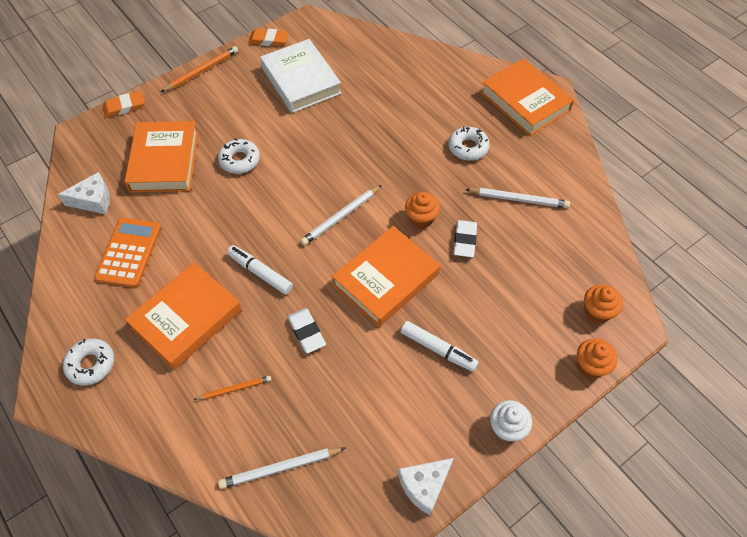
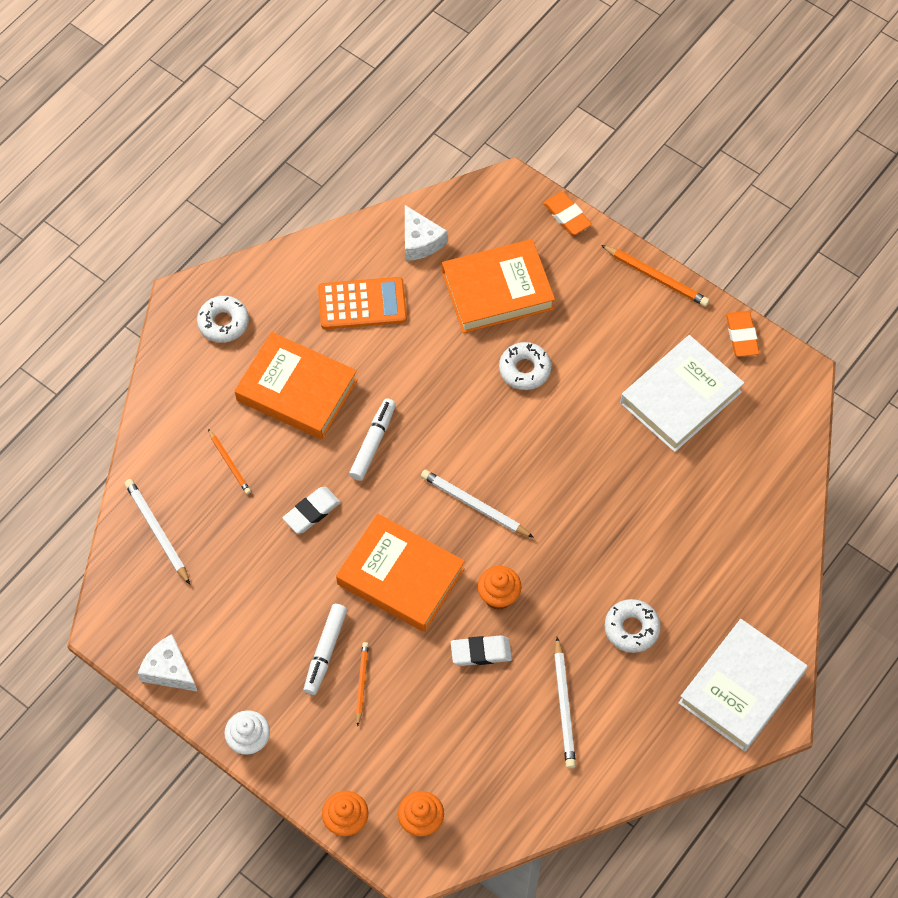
camera: 75 degrees right, 5 degrees up
orange book [481,58,574,136] -> white book [679,619,808,751]
none -> orange pencil [356,642,369,726]

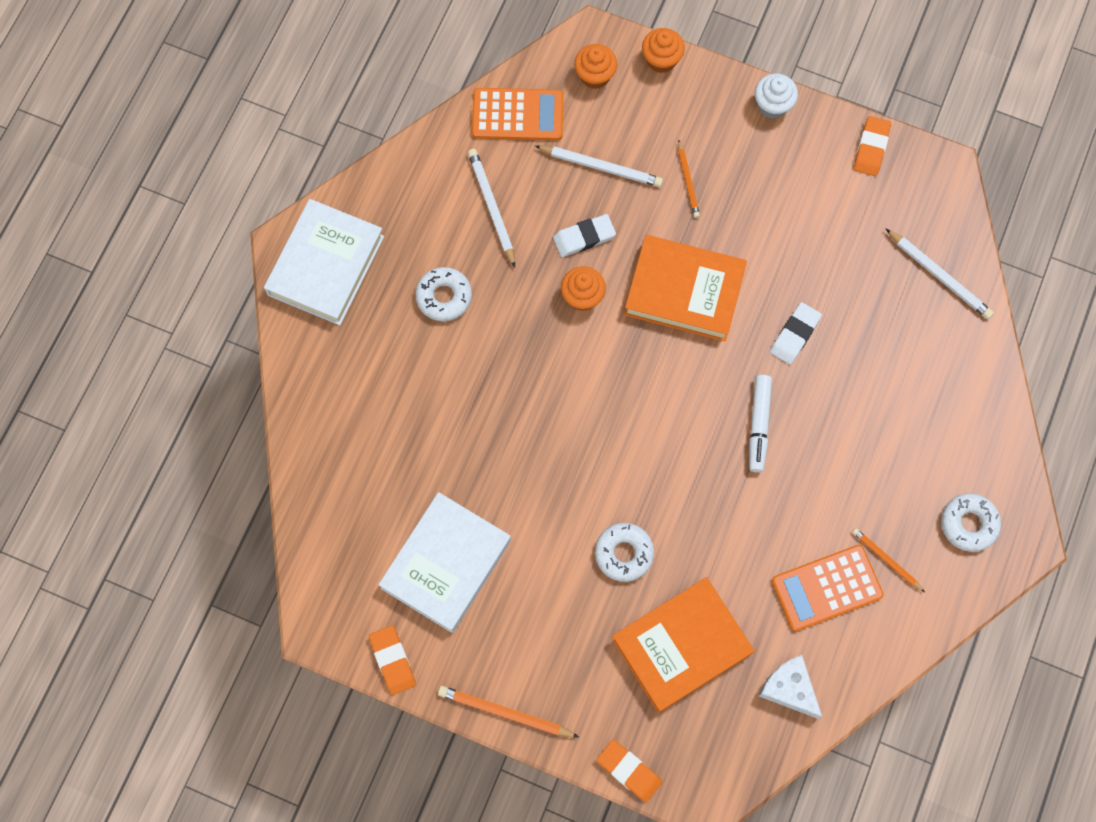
camera: 165 degrees right, 10 degrees up
white cheese [138,634,198,692] -> orange eraser [854,116,891,176]
orange pencil [208,429,251,494] -> orange pencil moved to [852,528,925,592]
orange book [235,332,358,440] -> none
white marker [304,604,347,695] -> none
white pencil [421,470,534,538] -> white pencil moved to [535,145,663,187]
none -> orange calculator [472,88,564,141]

